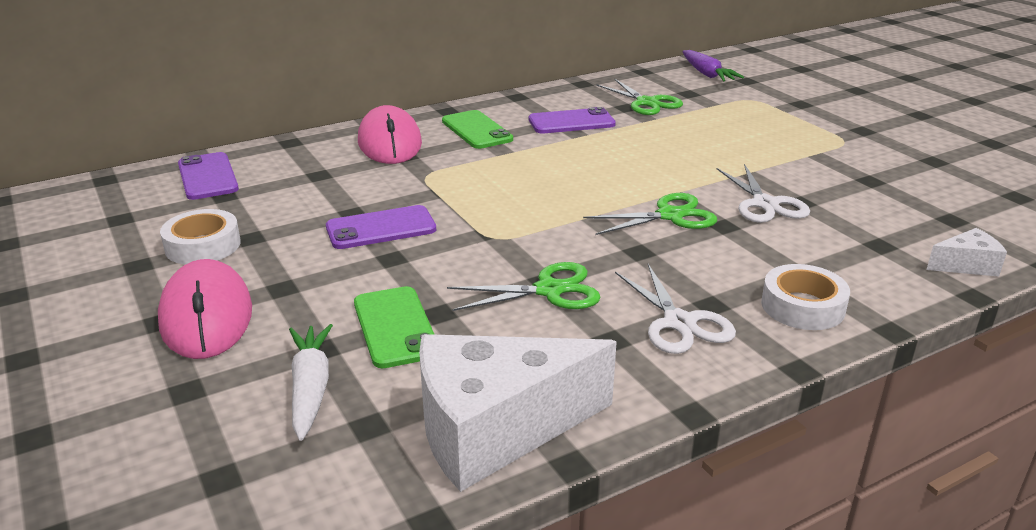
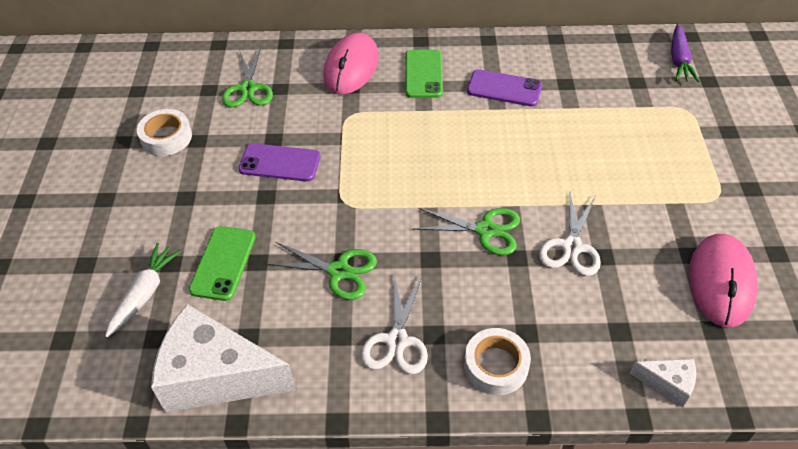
camera: 30 degrees right, 20 degrees up
pink mouse [158,259,252,359] -> pink mouse moved to [689,234,758,327]
purple phone [178,152,239,200] -> none
green scissors [596,78,683,115] -> green scissors moved to [222,48,273,107]

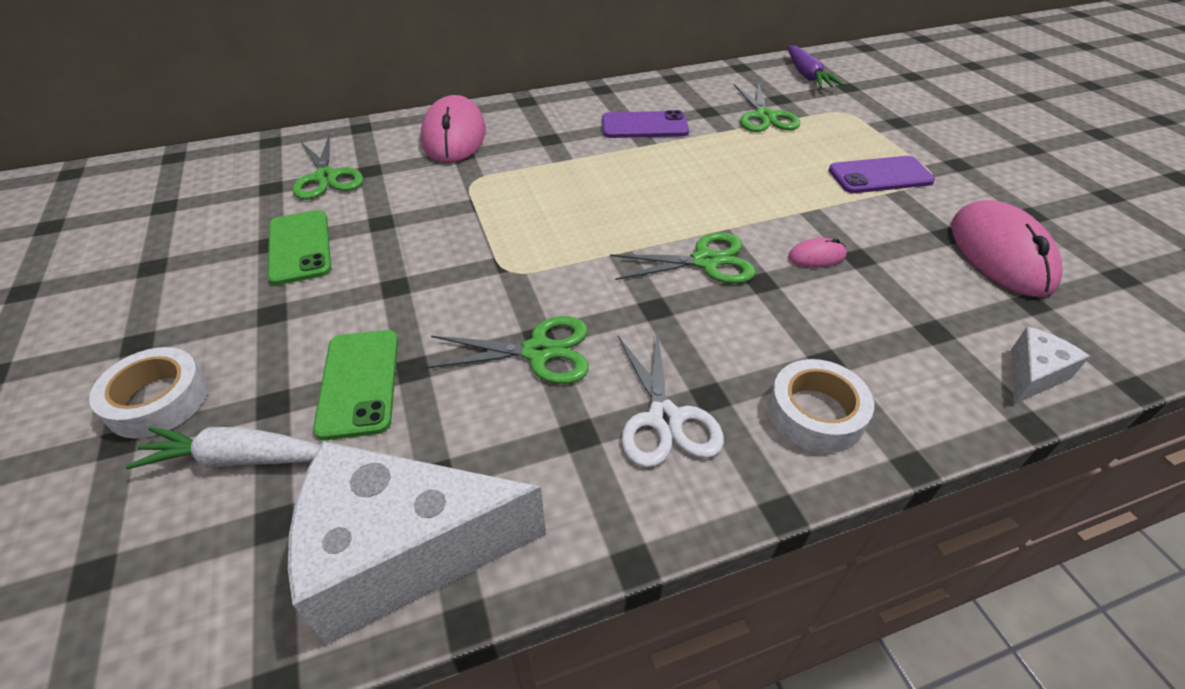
camera: 20 degrees left, 5 degrees down
white carrot [105,243,181,338] -> white carrot turned 90 degrees counterclockwise [125,427,320,469]
white tape [137,109,192,156] -> white tape moved to [89,347,208,438]
purple phone [238,143,321,182] -> purple phone moved to [829,156,935,193]
green phone [406,50,443,98] -> green phone moved to [268,210,331,285]
white scissors [539,192,601,276] -> pink mouse [788,238,847,268]
white cheese [630,359,696,407] -> white cheese turned 45 degrees counterclockwise [1011,327,1090,404]
none -> green scissors [734,82,800,132]

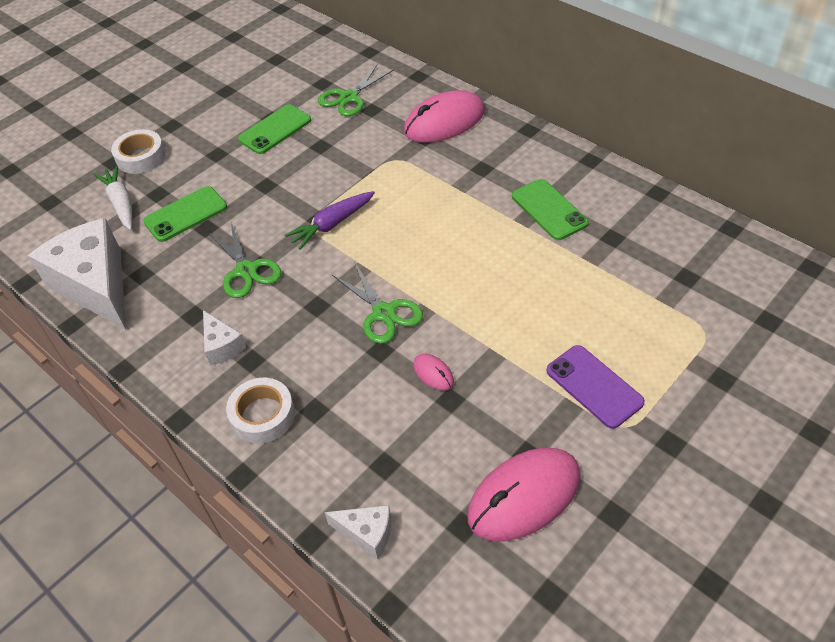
camera: 65 degrees right, 5 degrees up
purple phone [602,110,689,138] -> green phone [512,179,589,240]
white scissors [618,332,724,467] -> white cheese [203,310,246,366]
green scissors [734,82,800,132] -> none
purple carrot [788,45,844,88] -> purple carrot moved to [285,191,375,250]

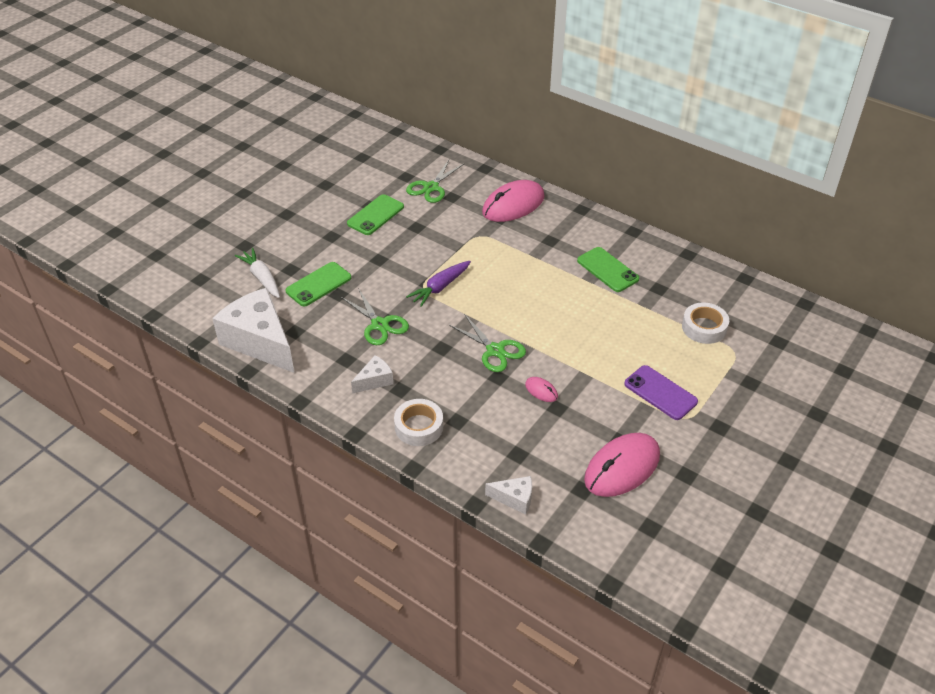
camera: 10 degrees left, 5 degrees down
white tape [111,129,166,174] -> white tape moved to [682,302,729,344]
white cheese [203,310,246,366] -> white cheese turned 90 degrees counterclockwise [351,355,393,394]

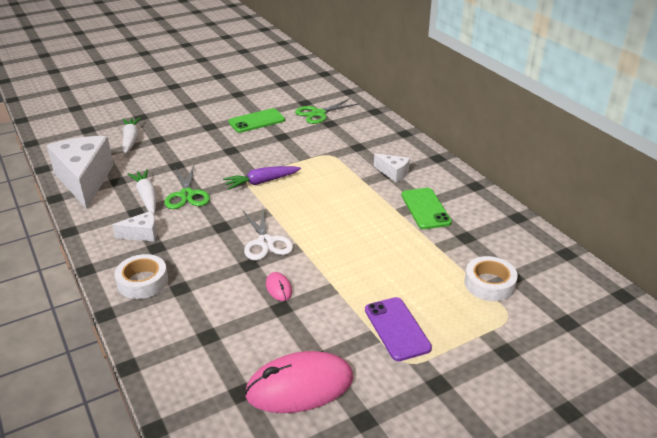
camera: 25 degrees right, 10 degrees down
green phone [285,262,351,306] -> none
green scissors [449,314,526,372] -> white scissors [243,209,293,260]
pink mouse [482,180,545,222] -> none
white cheese [485,476,532,515] -> white cheese moved to [374,154,410,182]
none -> white carrot [128,169,156,214]

